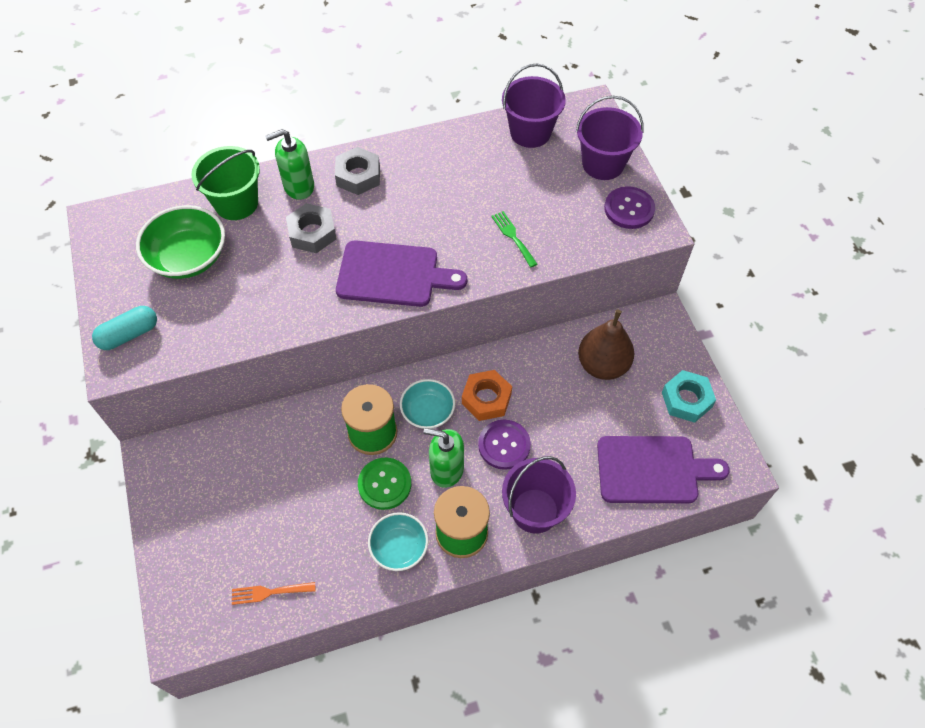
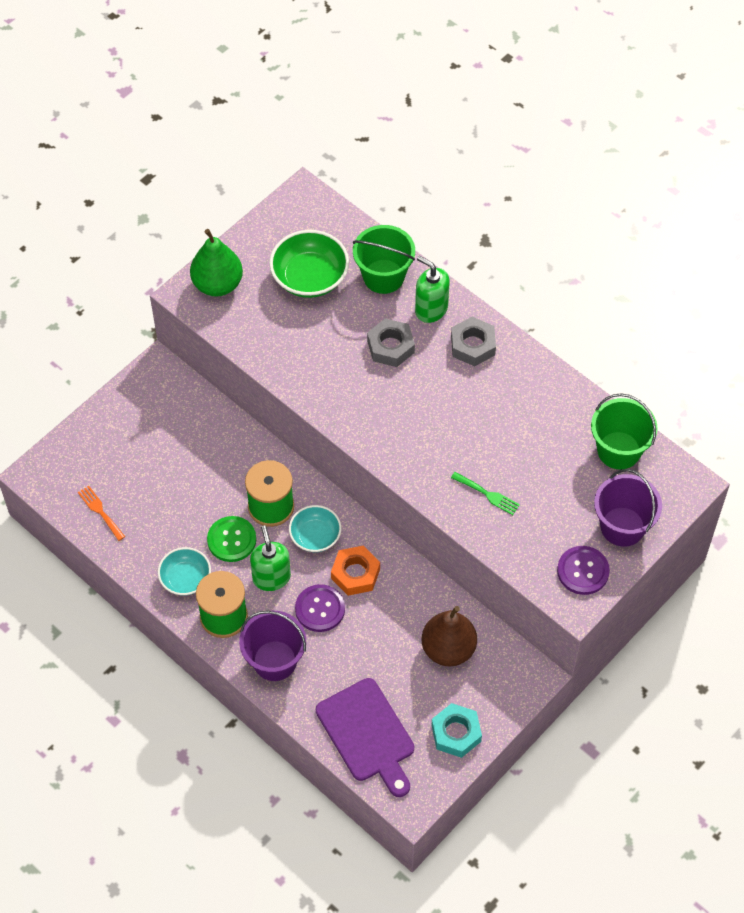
camera: 60 degrees right, 0 degrees up
turquoise capsule [92,306,157,350] -> green pear [190,229,243,297]
purple cutting board [336,240,467,307] -> none
green fork [491,211,537,267] -> green fork turned 90 degrees clockwise [451,472,520,515]
purple bucket [502,63,566,148] -> green bucket [591,393,658,469]

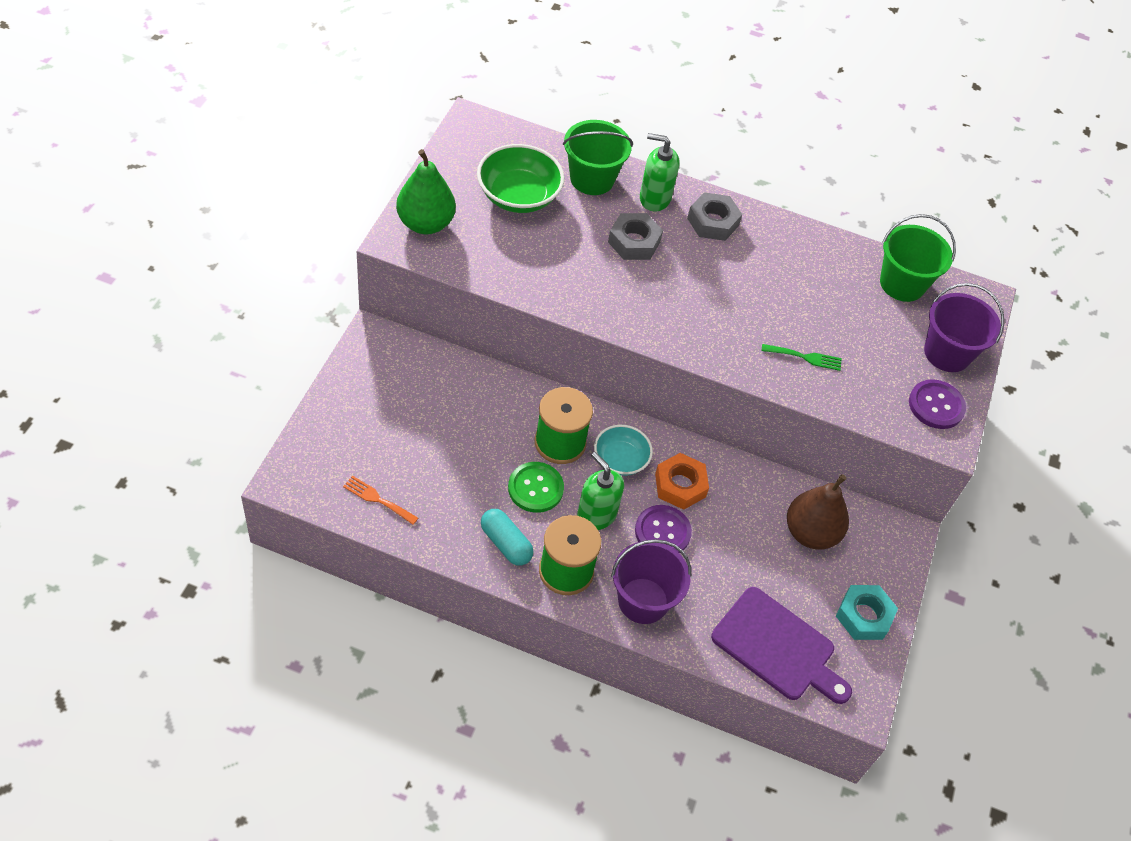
camera: 30 degrees left, 5 degrees down
turquoise bowl [158,547,211,596] -> turquoise capsule [481,509,534,566]

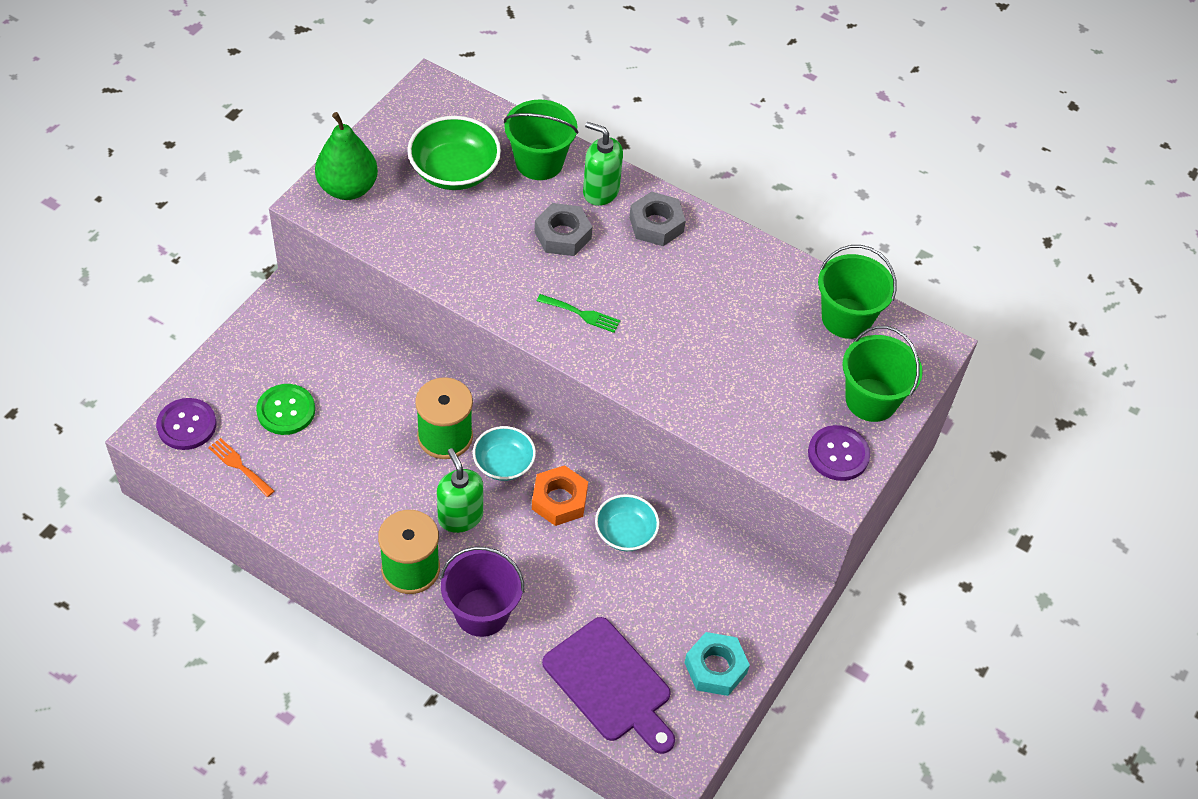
camera: 15 degrees right, 0 degrees up
turquoise capsule [481,509,534,566] -> none
green button [508,462,564,513] -> green button moved to [256,384,315,435]
purple button [635,505,692,553] -> purple button moved to [156,398,216,450]
green fork [761,344,842,371] -> green fork moved to [537,294,620,333]
brown pear [787,474,849,550] -> none
purple bucket [924,283,1004,372] -> green bucket [842,326,923,422]
none -> turquoise bowl [595,494,659,551]

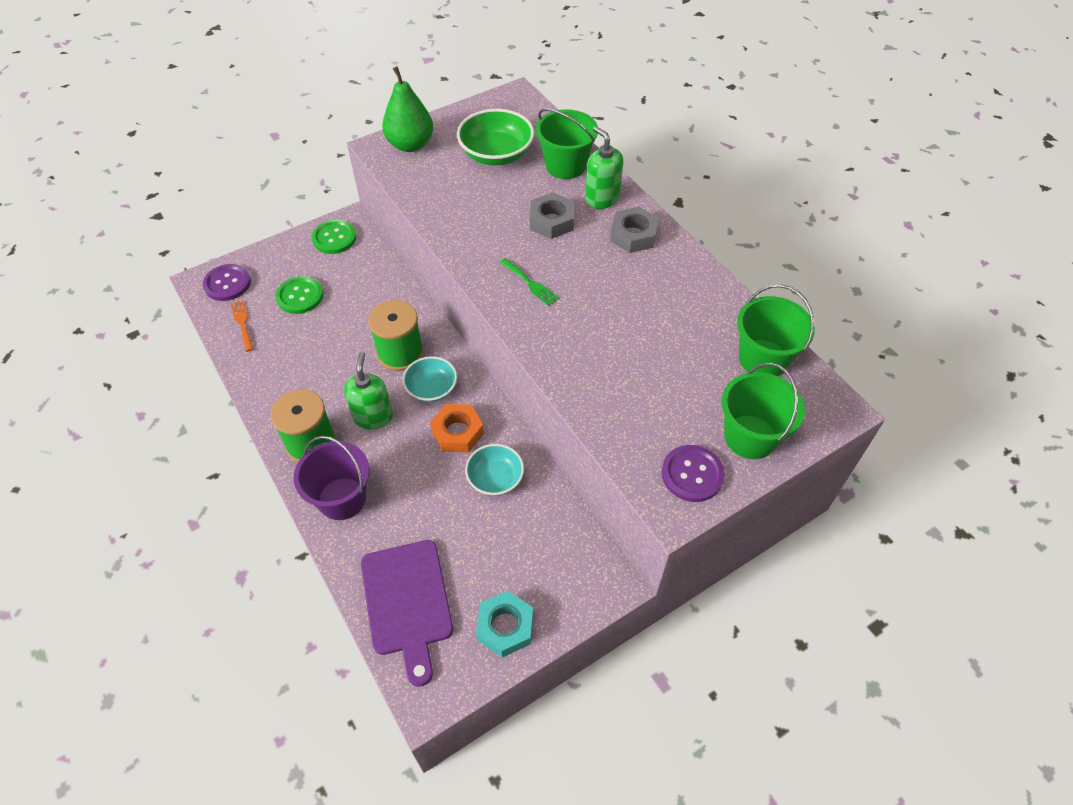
camera: 30 degrees right, 0 degrees up
none -> green button [312,220,357,254]

